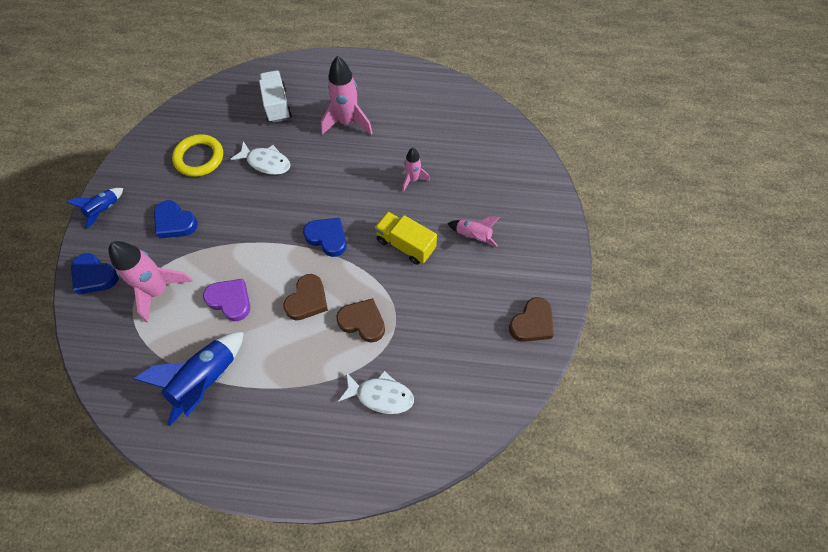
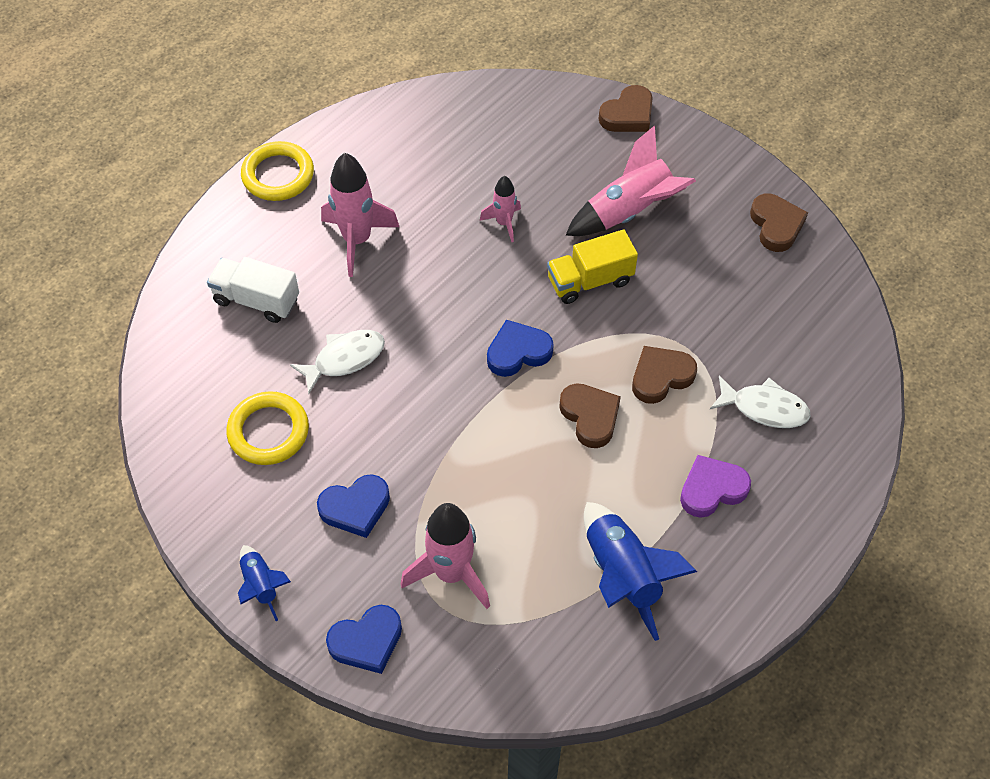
camera: 55 degrees left, 5 degrees down
purple heart [203,279,250,321] -> purple heart moved to [680,455,751,518]
white fish [338,371,414,414] -> white fish turned 60 degrees clockwise [710,376,811,428]
pink rocket [447,216,500,247] -> pink rocket [565,125,696,236], size x1.79
none -> yellow ring [241,141,314,201]
none -> brown heart [599,85,653,132]

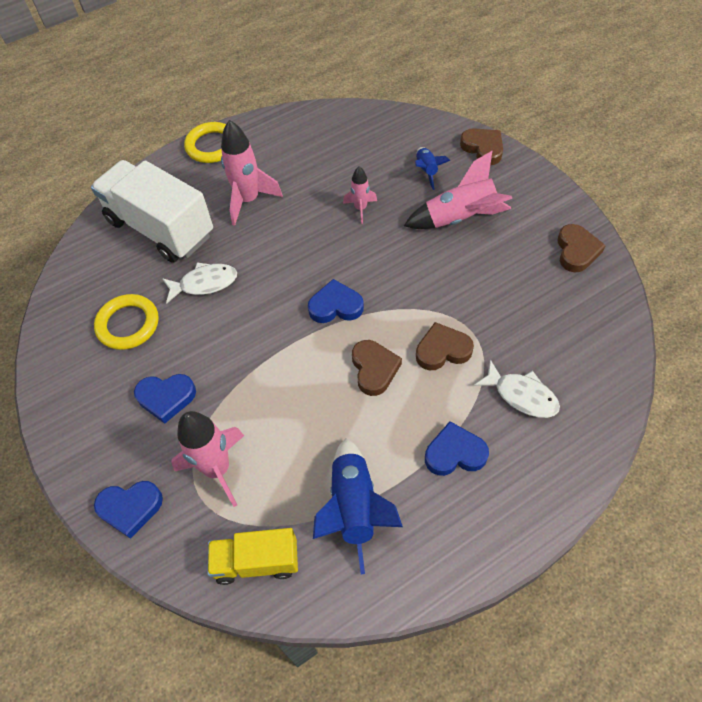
camera: 20 degrees right, 0 degrees up
white truck [207,257,299,323] -> white truck [91,160,213,263], size x1.82
blue rocket [238,545,291,621] -> blue rocket moved to [415,147,450,190]
yellow truck [547,229,638,304] -> yellow truck moved to [207,528,298,585]
brown heart [599,85,653,132] -> brown heart turned 105 degrees counterclockwise [460,128,503,165]
purple heart [680,455,751,518] -> blue heart [425,421,489,476]

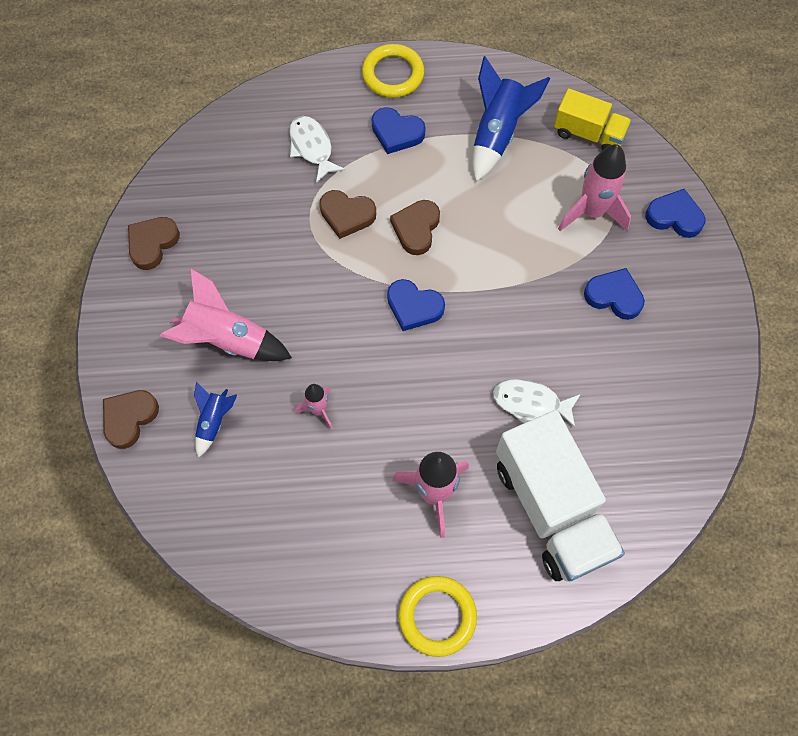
camera: 155 degrees left, 10 degrees up
yellow ring [94,294,159,350] -> yellow ring moved to [362,44,424,98]
brown heart [460,128,503,165] -> brown heart turned 45 degrees clockwise [103,390,159,449]

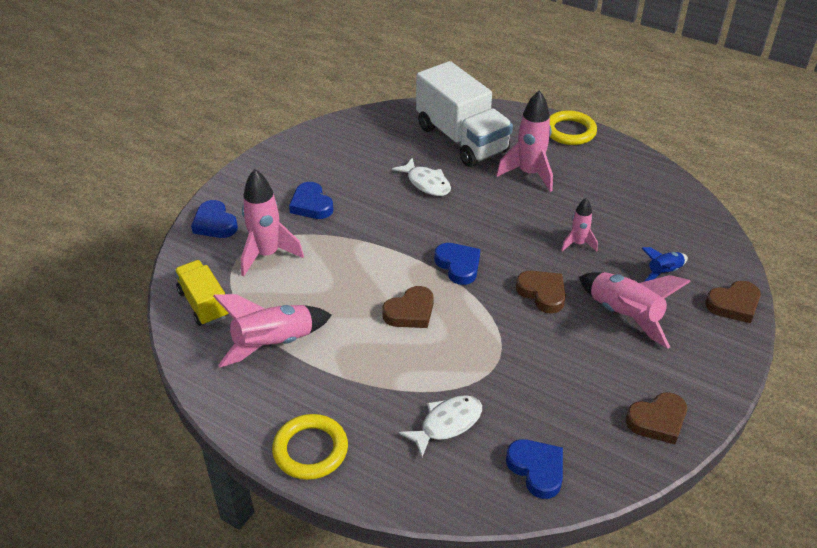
camera: 145 degrees left, 25 degrees down
white fish [289,116,345,183] -> white fish turned 135 degrees counterclockwise [399,395,482,457]
brown heart [319,190,376,239] -> brown heart moved to [516,271,566,313]
blue heart [372,107,426,154] -> blue heart moved to [506,439,563,499]
blue rocket [472,56,551,182] -> pink rocket [213,294,332,367]
white truck [496,410,625,582] -> white truck turned 135 degrees clockwise [416,61,513,167]

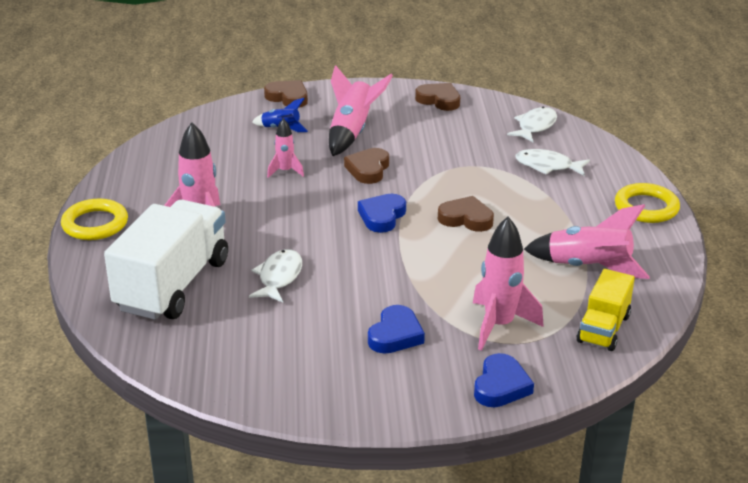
camera: 125 degrees left, 10 degrees down
blue heart [506,439,563,499] -> white fish [507,107,557,142]

